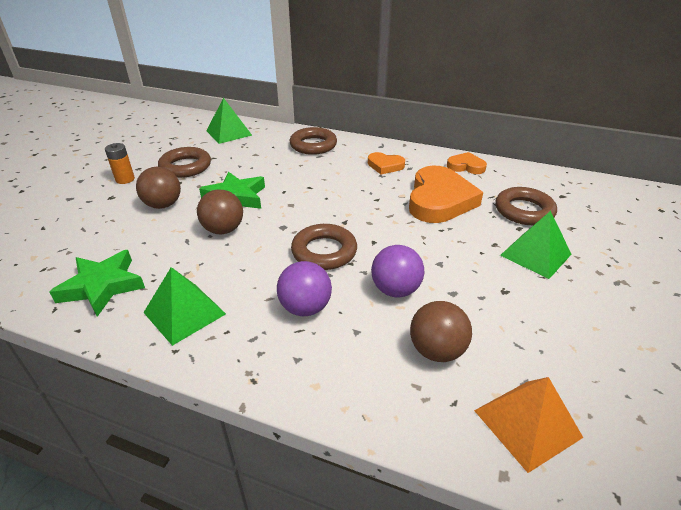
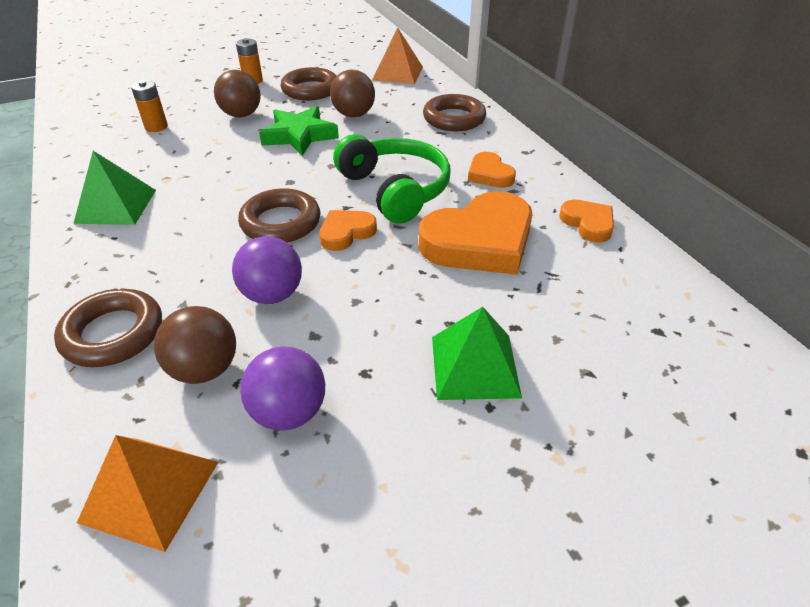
camera: 45 degrees right, 5 degrees up
green star [50,250,145,317] -> none
brown ball [197,189,243,234] -> brown ball moved to [330,70,375,117]
green pyramid [206,98,252,144] -> orange pyramid [372,27,423,84]
purple ball [277,261,332,316] -> purple ball moved to [240,346,325,431]
brown ring [495,187,557,225] -> brown ring moved to [54,289,162,367]
none -> orange battery [131,80,168,132]
none -> orange heart [319,210,377,251]
none -> green headphones [333,134,451,224]

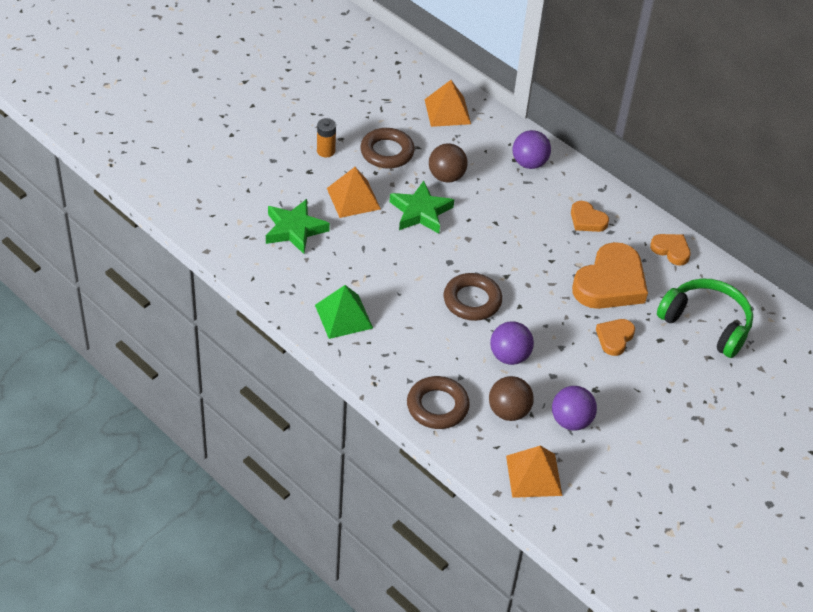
camera: 25 degrees left, 5 degrees up
orange battery [131,80,168,132] -> green star [266,199,330,254]
brown ball [214,70,261,117] -> orange pyramid [327,167,381,218]
orange heart [319,210,377,251] -> orange heart moved to [596,319,635,356]
green headphones [333,134,451,224] -> green headphones moved to [657,278,753,358]
brown ring [423,94,486,131] -> purple ball [513,130,551,169]
green pyramid [432,307,522,400] -> none

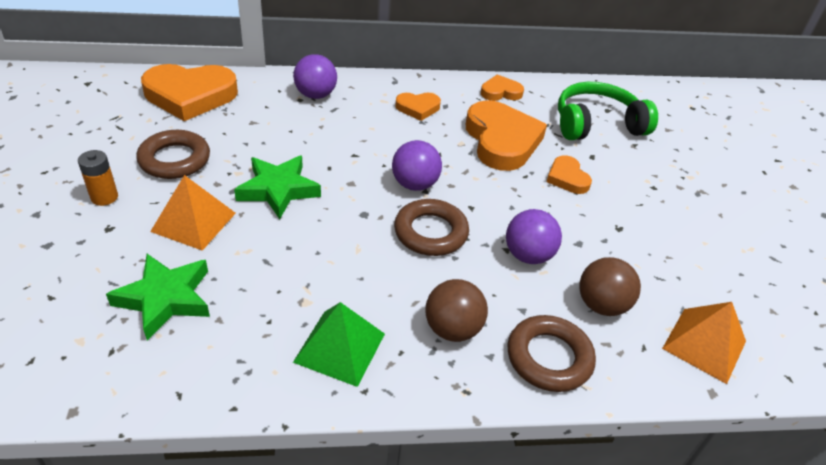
camera: 50 degrees left, 5 degrees down
orange pyramid [424,80,471,127] -> orange heart [141,64,238,121]
brown ball [429,143,468,183] -> brown ball moved to [425,279,488,342]
purple ball [552,386,597,430] -> purple ball moved to [392,140,442,191]

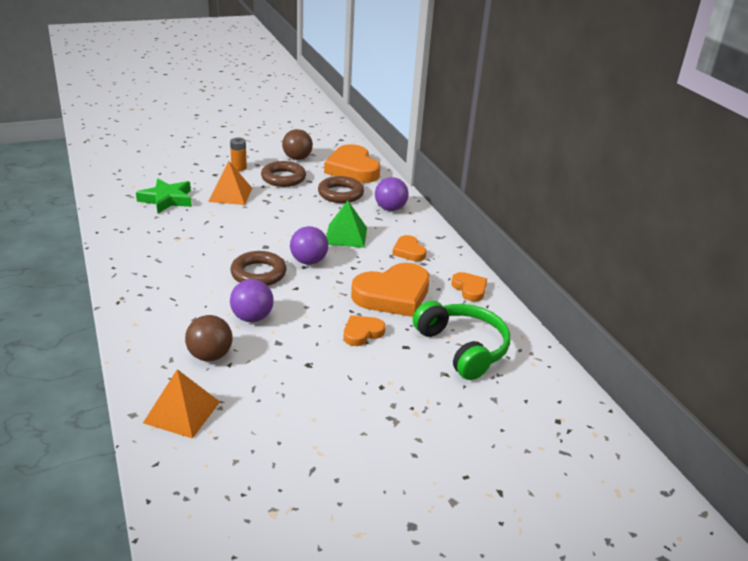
camera: 75 degrees right, 10 degrees down
green star [234,155,321,219] -> none
green pyramid [293,302,385,387] -> green pyramid moved to [326,200,367,248]
brown ball [425,279,488,342] -> brown ball moved to [282,129,313,160]
brown ring [508,315,596,392] -> brown ring moved to [318,176,364,203]

